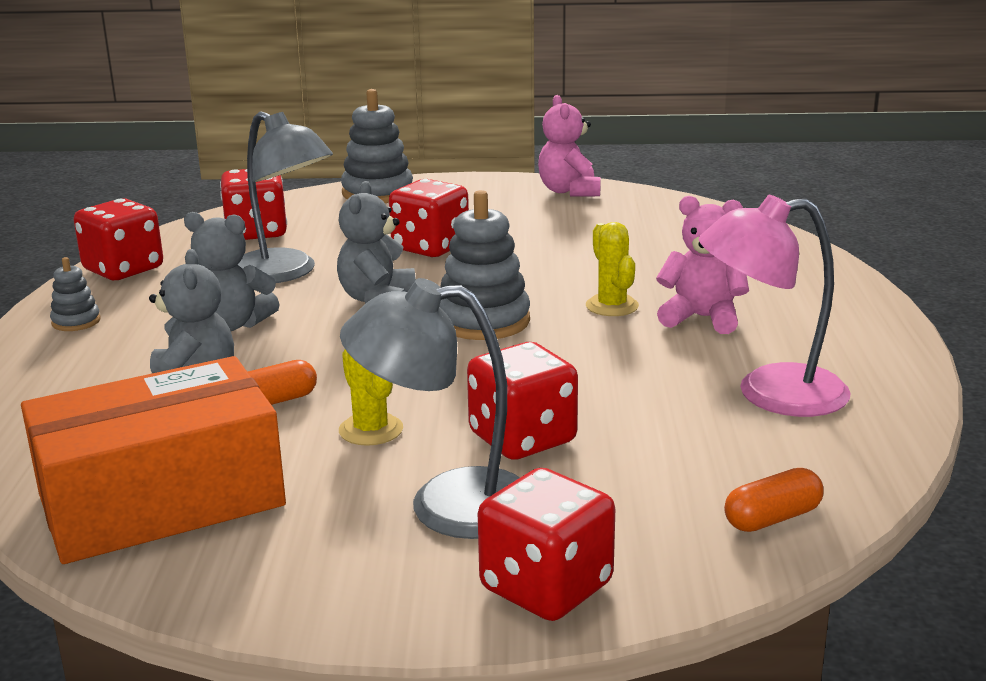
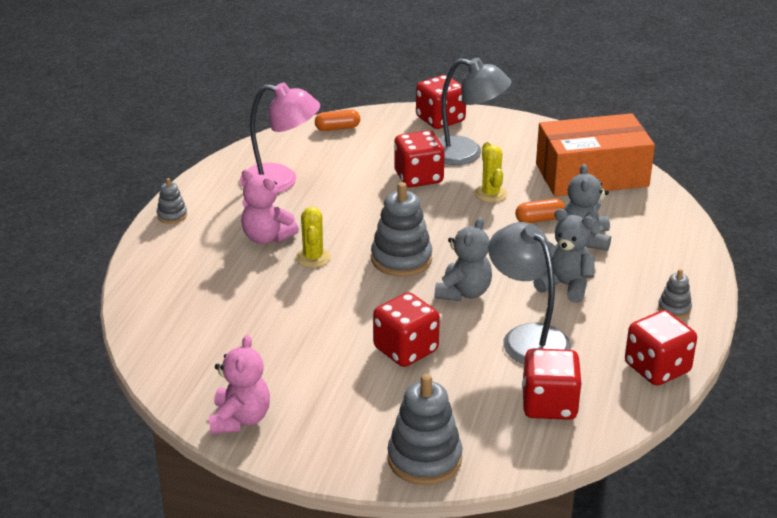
camera: 165 degrees left, 10 degrees up
none -> grey stacking toy [157,178,187,224]

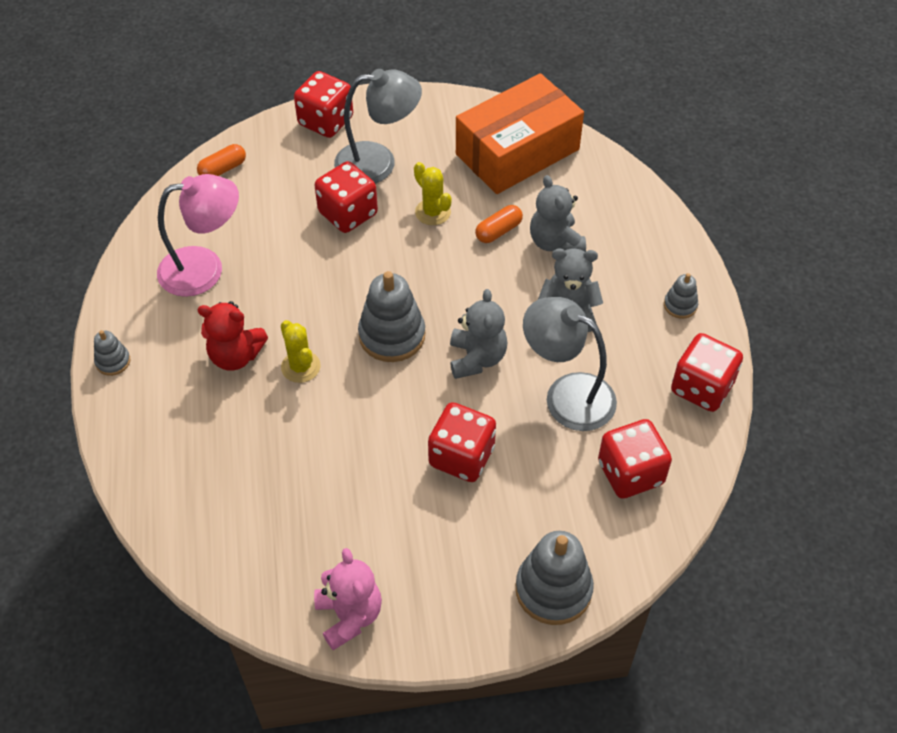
camera: 25 degrees left, 20 degrees up
pink teddy bear [241,169,299,244] -> red teddy bear [198,301,268,371]

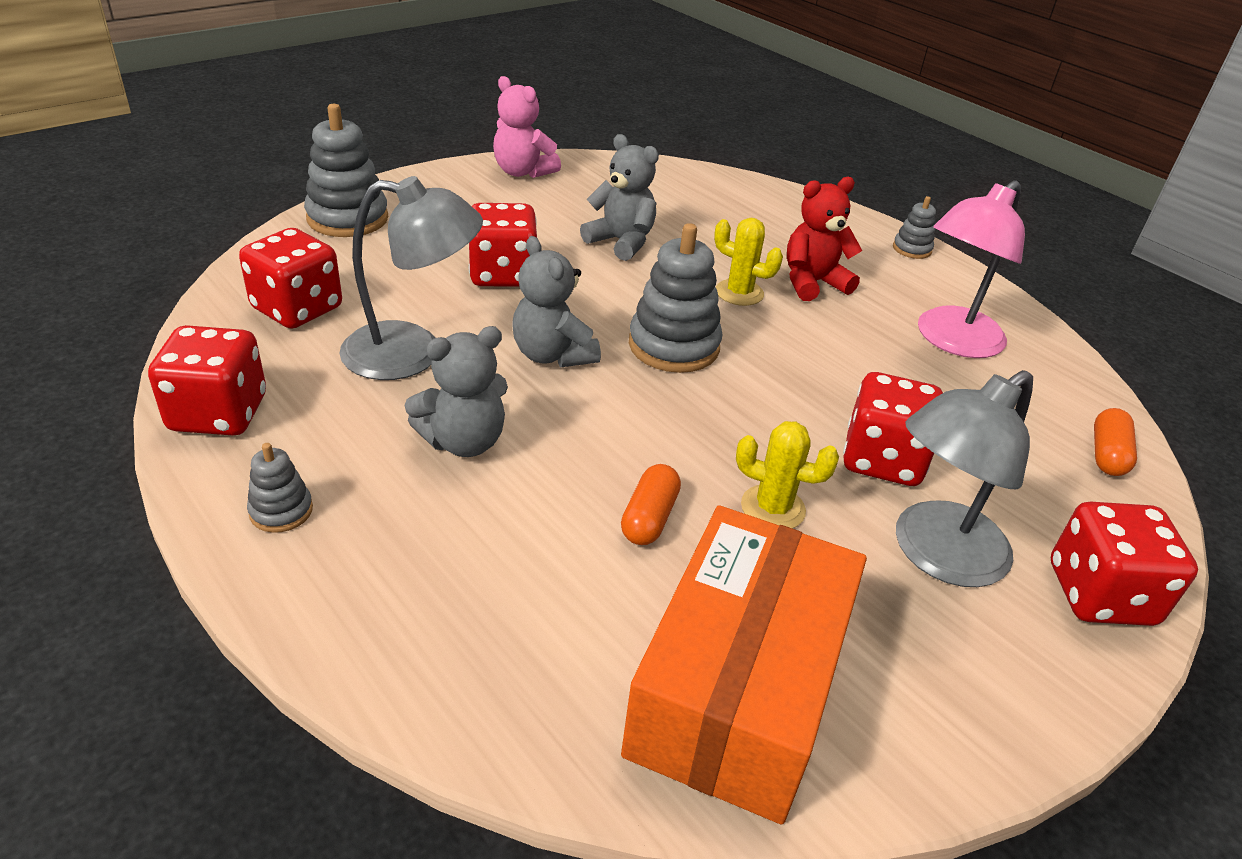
camera: 145 degrees right, 15 degrees down
grey teddy bear [530,175,586,252] -> grey teddy bear moved to [580,134,659,261]

